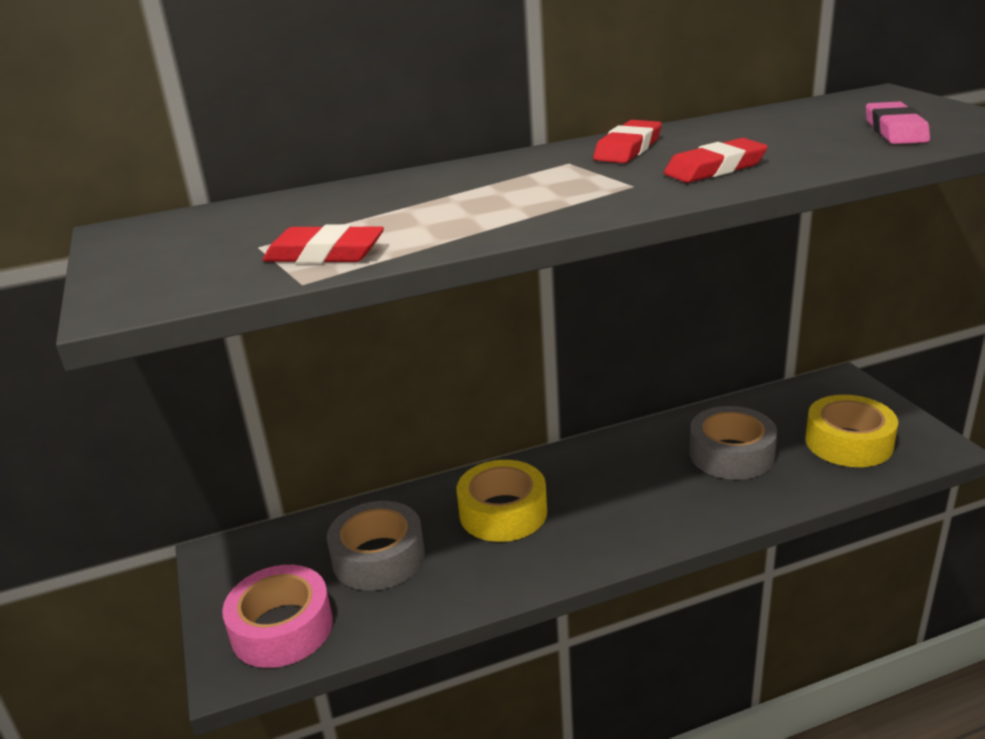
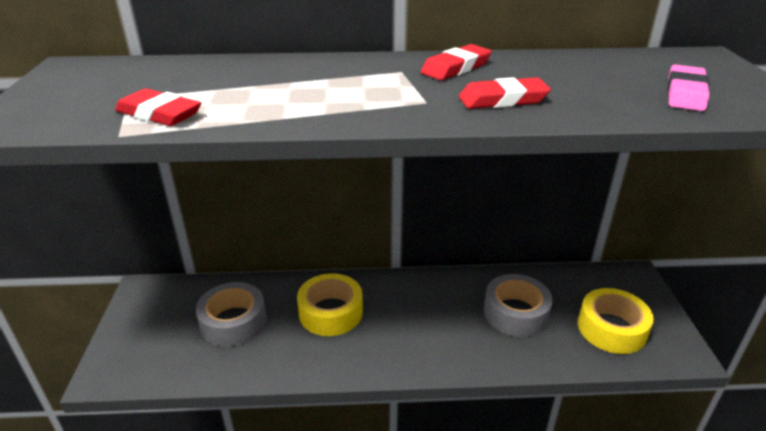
camera: 15 degrees right, 5 degrees up
pink tape [222,565,333,668] -> none

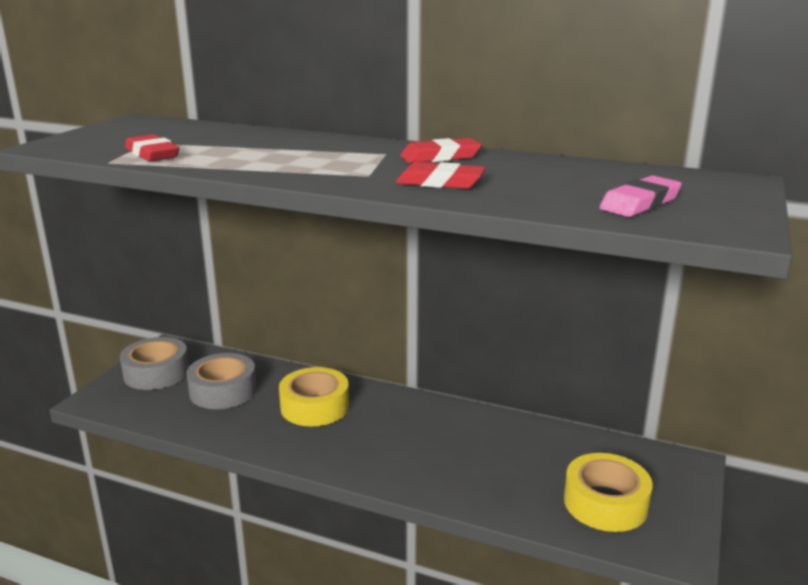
camera: 25 degrees right, 10 degrees down
grey tape [484,274,553,337] -> grey tape moved to [120,337,189,390]

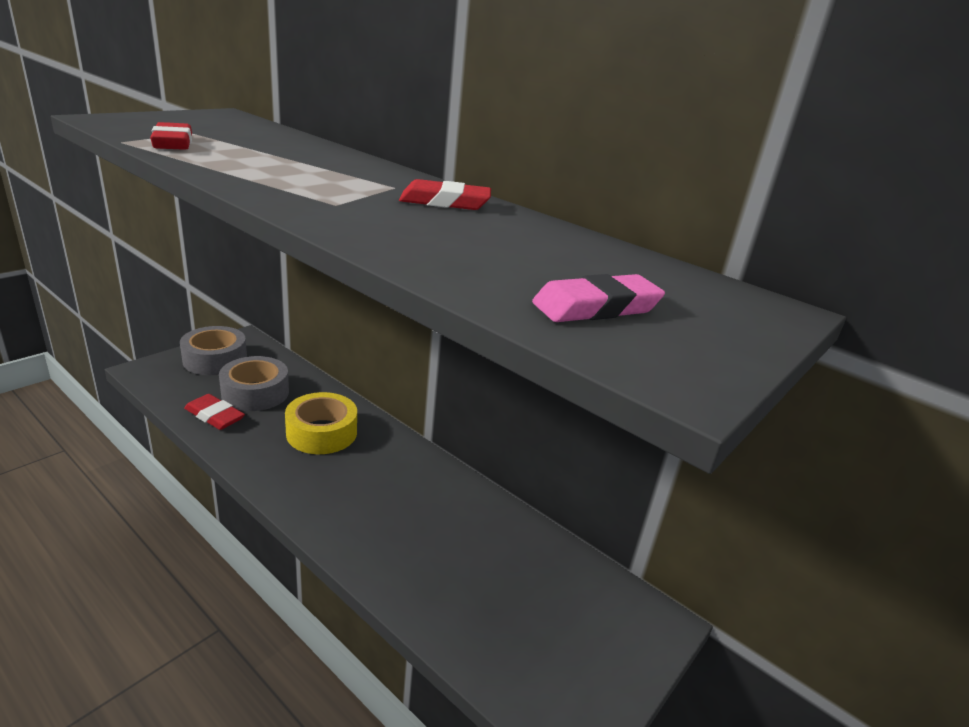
camera: 15 degrees right, 5 degrees up
red eraser [396,162,486,189] -> red eraser moved to [184,394,245,430]
yellow tape [564,453,653,532] -> none

